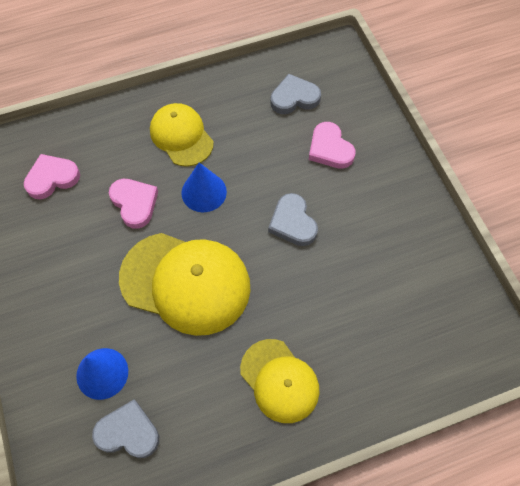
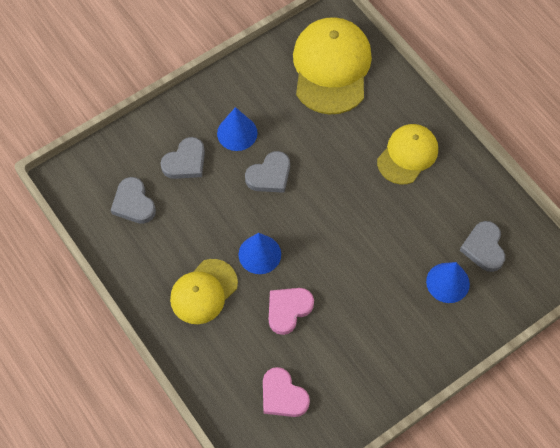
camera: 105 degrees left, 0 degrees up
yellow cap [119,233,251,336] -> yellow cap moved to [293,17,372,114]
pink heart [309,122,355,169] -> grey heart [160,137,205,179]
none -> blue cone [217,107,258,151]

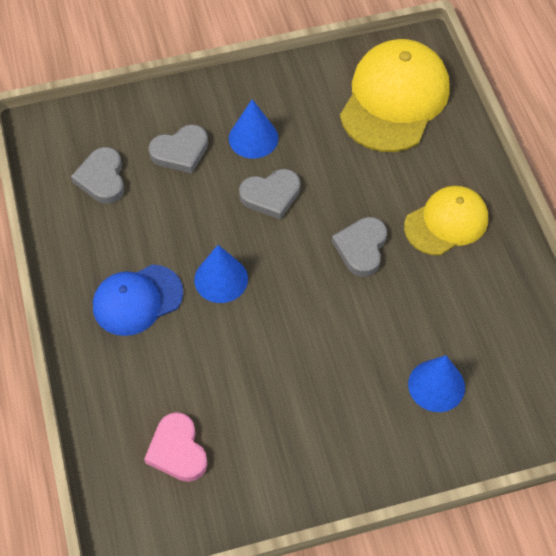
camera: 20 degrees right, 5 degrees down
yellow cap [170,259,238,324] -> blue cap [93,265,183,336]
pink heart [269,288,314,335] -> none
grey heart [460,221,505,272] -> grey heart moved to [332,217,387,277]

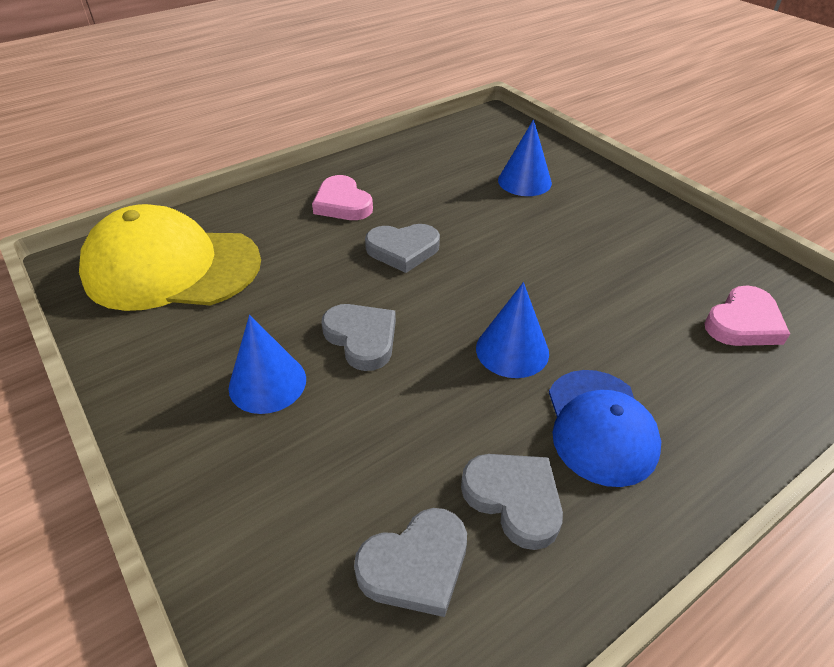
camera: 110 degrees left, 15 degrees down
blue cap [93,265,183,336] -> blue cap turned 45 degrees clockwise [549,370,661,487]
grey heart [149,125,208,173] -> grey heart moved to [461,454,563,550]
yellow cap [404,186,488,255] -> pink heart [312,175,373,220]

